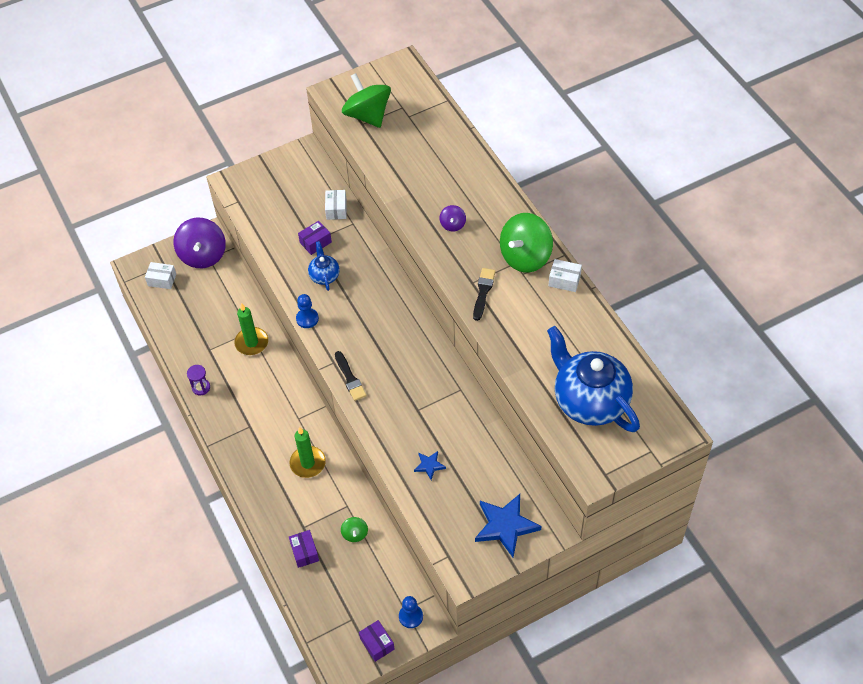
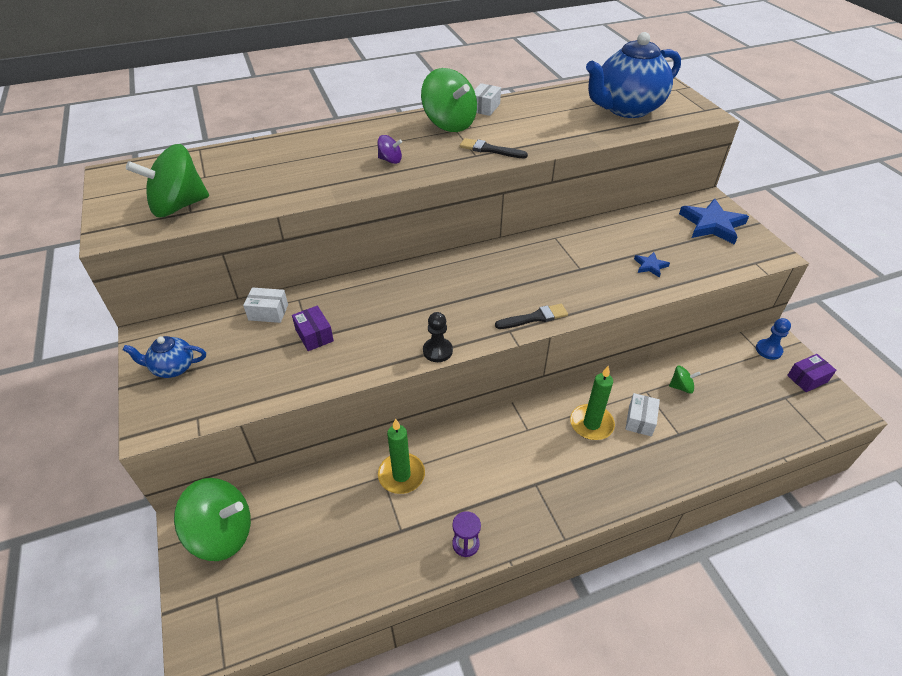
camera: 85 degrees left, 10 degrees down
white box [145,262,176,289] -> white box moved to [625,393,660,436]
purple spinning top [173,218,226,268] -> green spinning top [174,478,251,561]
purple box [289,530,319,568] -> none
blue pawn [296,294,319,328] -> black pawn [423,312,453,362]
blue teapot [308,241,340,291] -> blue teapot moved to [123,336,206,378]

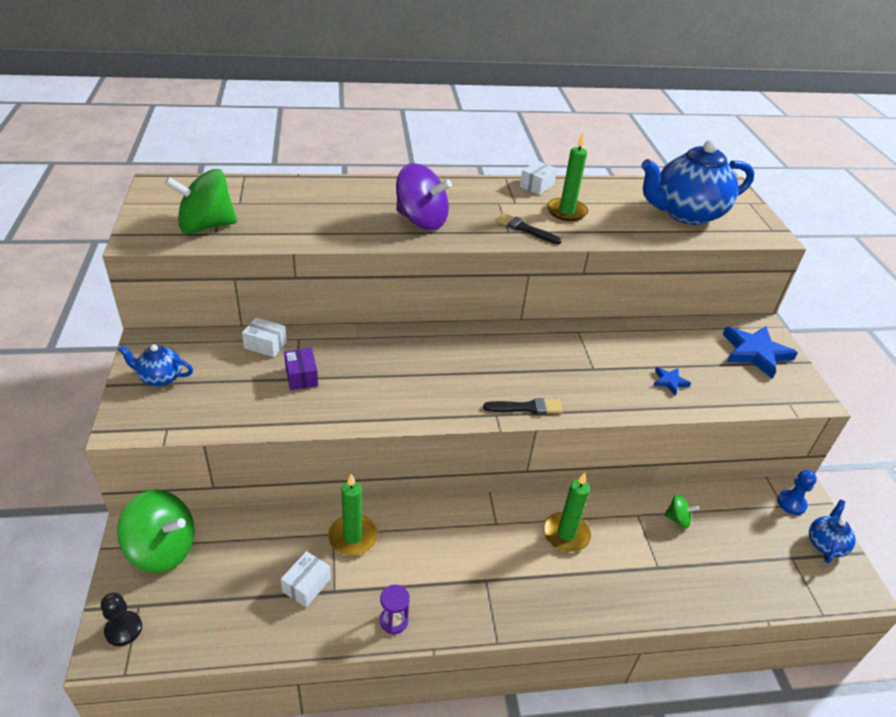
camera: 10 degrees right, 5 degrees down
purple spinning top [377,135,402,164] -> purple spinning top [396,163,452,230], size x2.18
green spinning top [421,68,477,132] -> none
black pawn [423,312,453,362] -> black pawn moved to [101,593,142,646]
white box [625,393,660,436] -> white box moved to [281,551,331,607]
purple box [787,354,836,392] -> blue teapot [809,500,856,563]
none -> green candle [547,133,588,221]

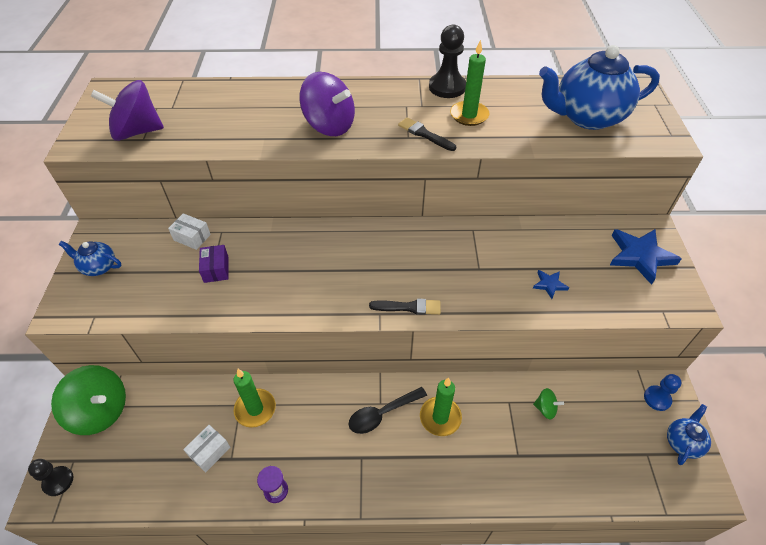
camera: 10 degrees right, 10 degrees up
green spinning top [165,169,237,234] -> purple spinning top [91,80,164,141]
white box [520,161,557,195] -> black pawn [429,25,466,98]
none -> black spoon [348,387,427,434]

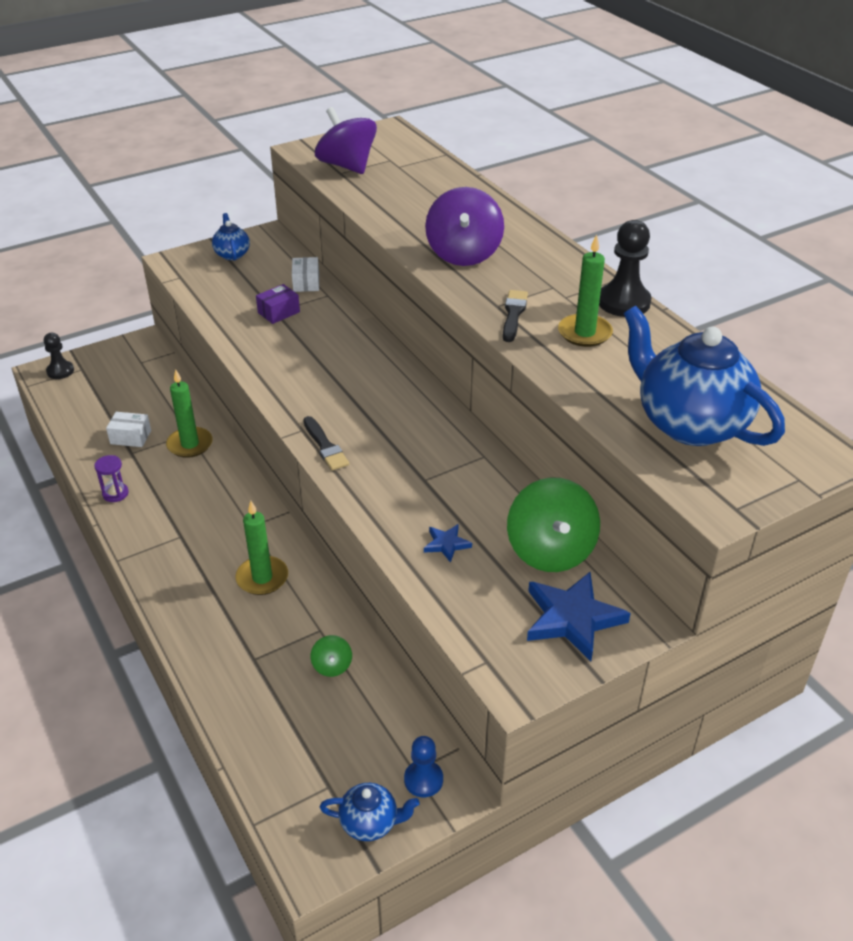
camera: 60 degrees right, 10 degrees down
green spinning top [51,365,126,435] -> green spinning top moved to [507,477,600,572]
black spoon [348,387,427,434] -> none

